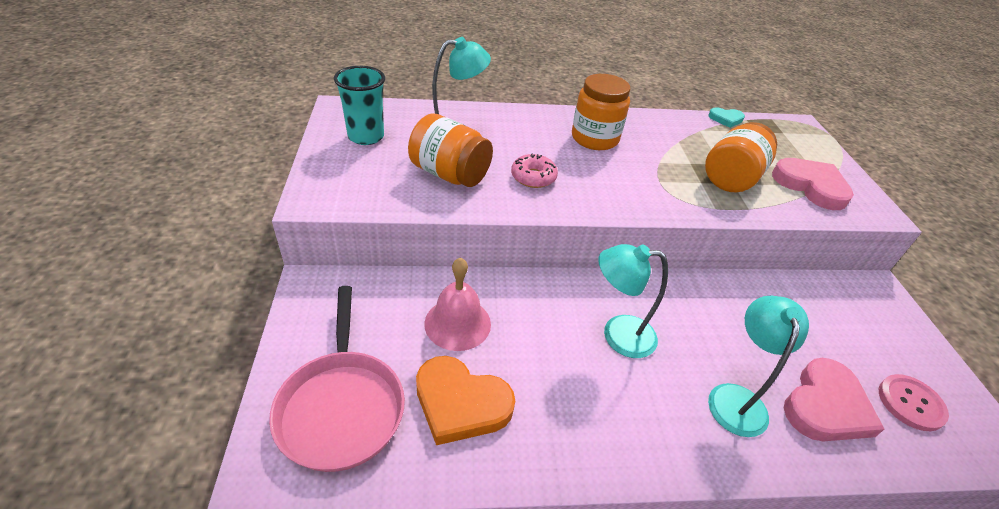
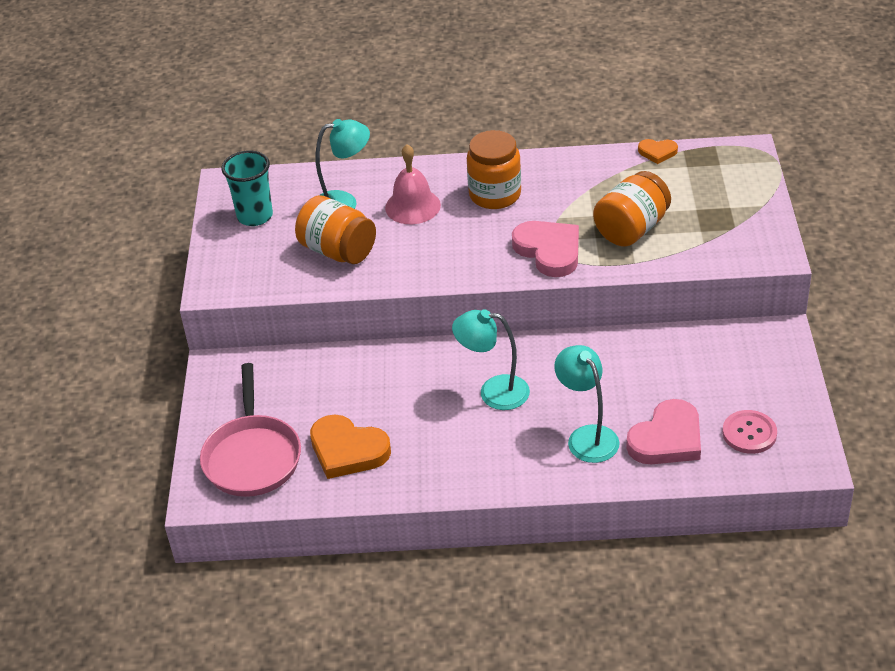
camera: 10 degrees right, 0 degrees up
pink bell [424,258,491,351] -> pink bell moved to [385,144,441,224]
pink donut [511,153,558,188] -> none
turquoise lamp [708,296,809,437] -> turquoise lamp turned 45 degrees counterclockwise [554,345,620,463]
turquoise heart [709,107,745,128] -> orange heart [638,139,678,164]
pink heart [772,158,854,210] -> pink heart moved to [512,221,579,277]

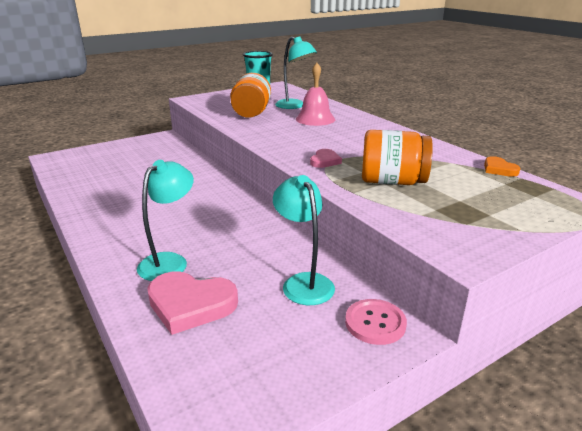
camera: 55 degrees right, 15 degrees down
pink pan [200,363,301,497] -> none
orange heart [310,415,391,479] -> none
turquoise lamp [452,309,530,410] -> turquoise lamp moved to [273,175,335,305]
orange jar [467,130,521,209] -> none
pink heart [512,221,579,277] -> pink heart [310,149,342,168], size x0.53
pink button [722,410,777,454] -> pink button moved to [345,299,407,345]

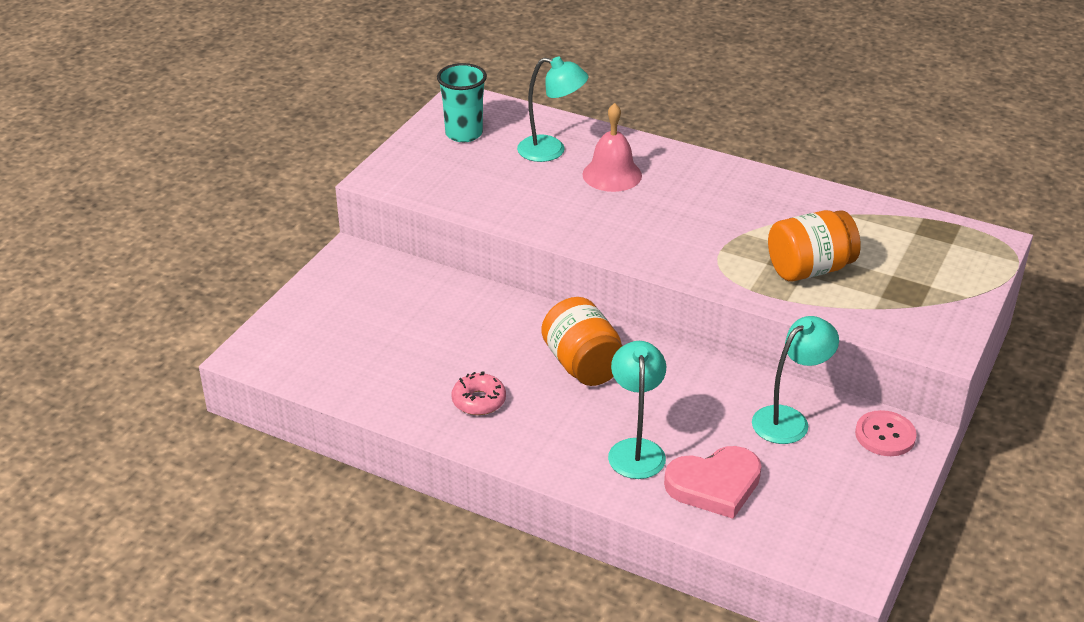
camera: 30 degrees left, 10 degrees up
orange jar [230,73,271,118] -> orange jar moved to [541,297,622,386]
turquoise lamp [273,175,335,305] -> turquoise lamp turned 105 degrees clockwise [752,316,839,444]
pink heart [310,149,342,168] -> none
orange heart [484,156,520,177] -> none
none -> pink donut [451,371,506,415]

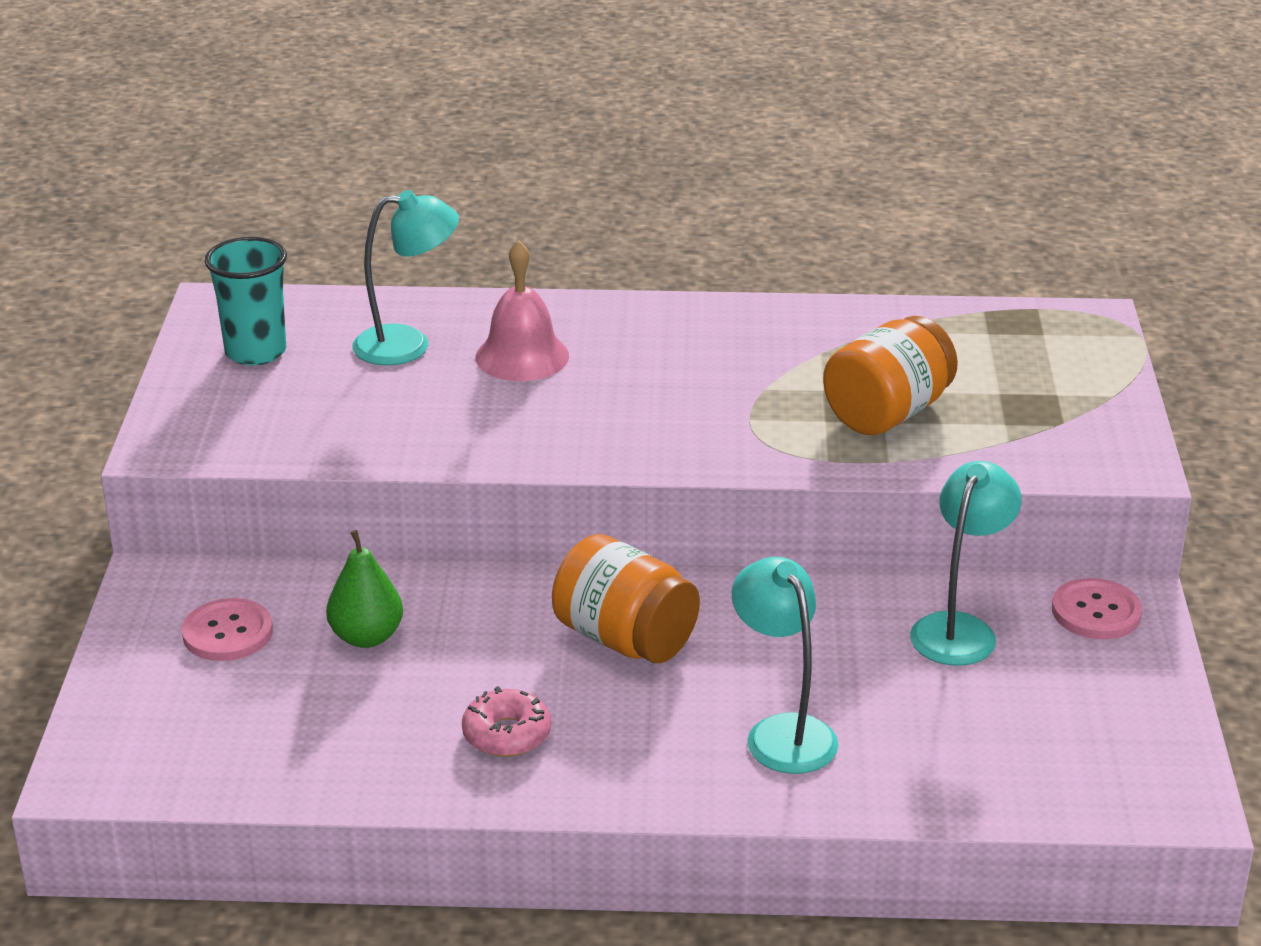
camera: 25 degrees left, 5 degrees down
pink heart [664,446,762,519] -> none
none -> pink button [182,598,273,661]
none -> green pear [326,530,403,648]

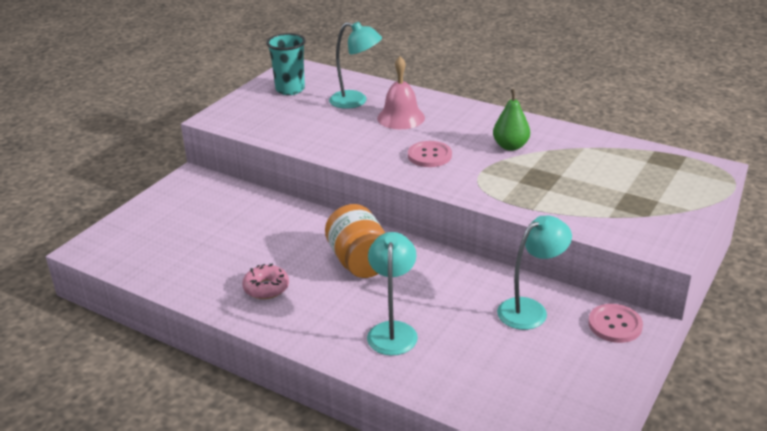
camera: 30 degrees right, 0 degrees up
pink button [182,598,273,661] -> pink button moved to [408,141,452,167]
green pear [326,530,403,648] -> green pear moved to [493,89,530,151]
orange jar [823,316,958,435] -> none

